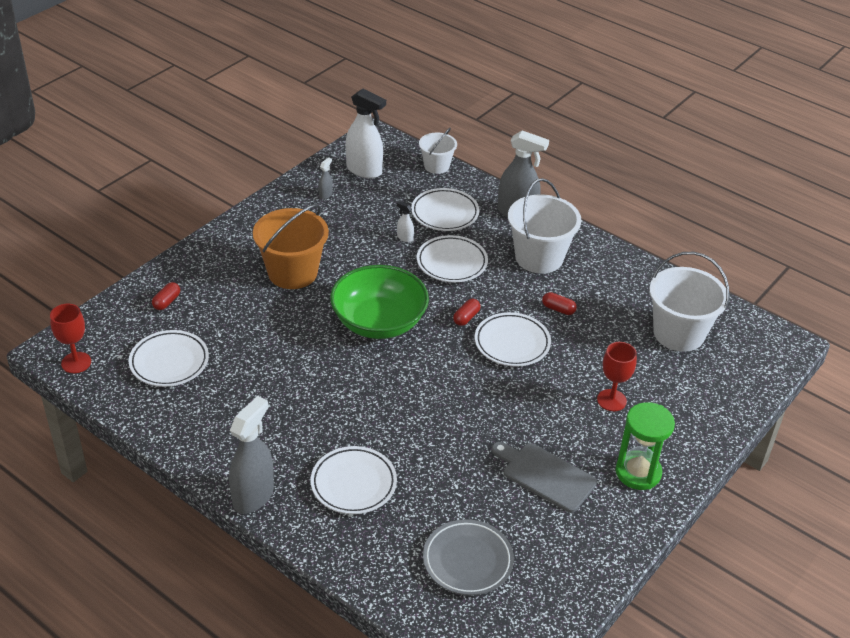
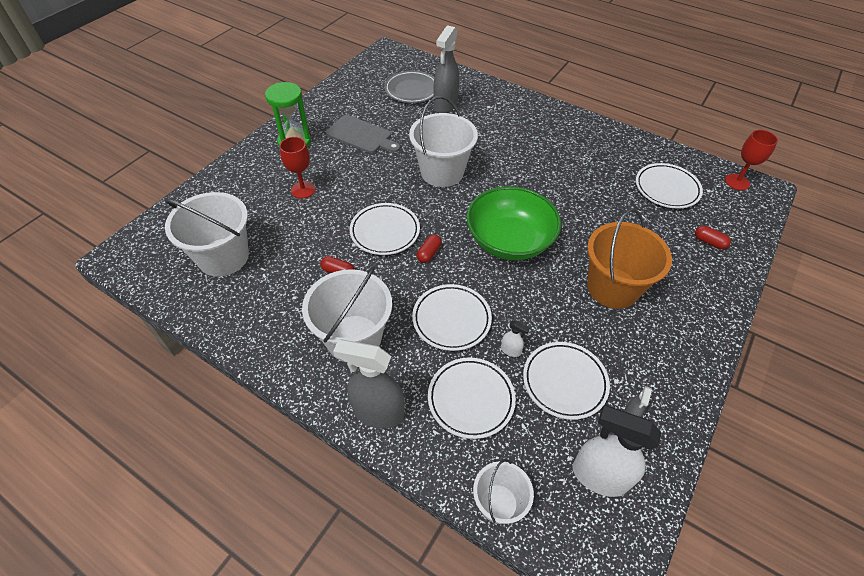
camera: 175 degrees right, 10 degrees up
red capsule [152,282,180,310] -> red capsule turned 75 degrees counterclockwise [695,226,731,249]
grey spray bottle [229,396,274,514] -> grey spray bottle moved to [434,25,459,113]
white plate [311,446,397,514] -> white plate moved to [523,342,610,420]
none -> white bucket [409,96,478,187]

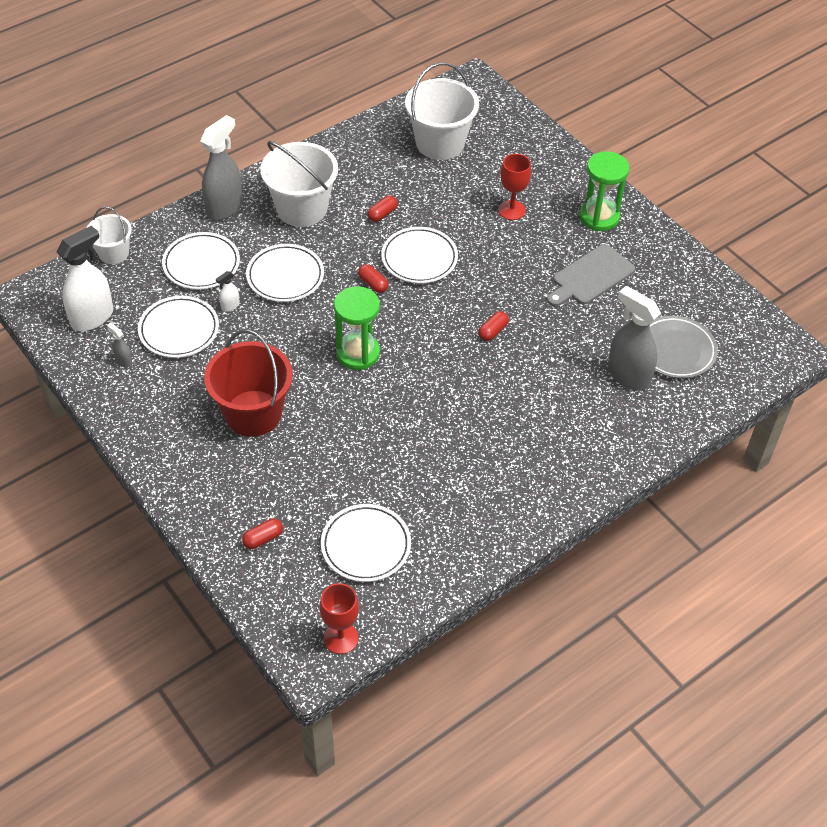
camera: 110 degrees right, 0 degrees up
white bucket [409,96,478,187] -> red capsule [478,311,509,341]
green bowl [467,186,561,260] -> green hourglass [334,286,380,370]
orange bucket [587,208,672,309] -> red bucket [204,330,293,437]

